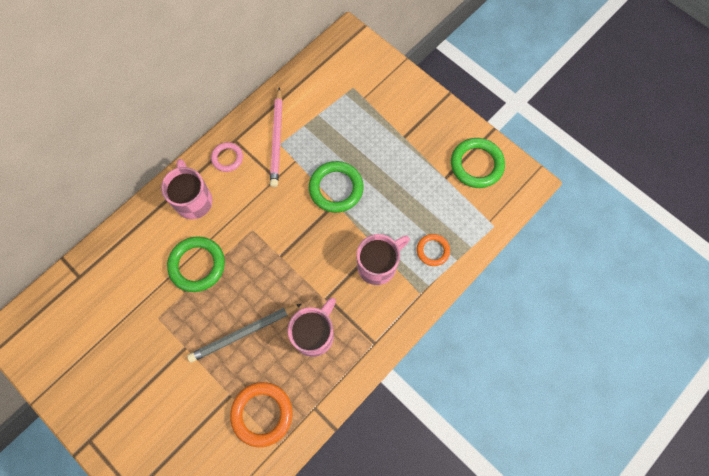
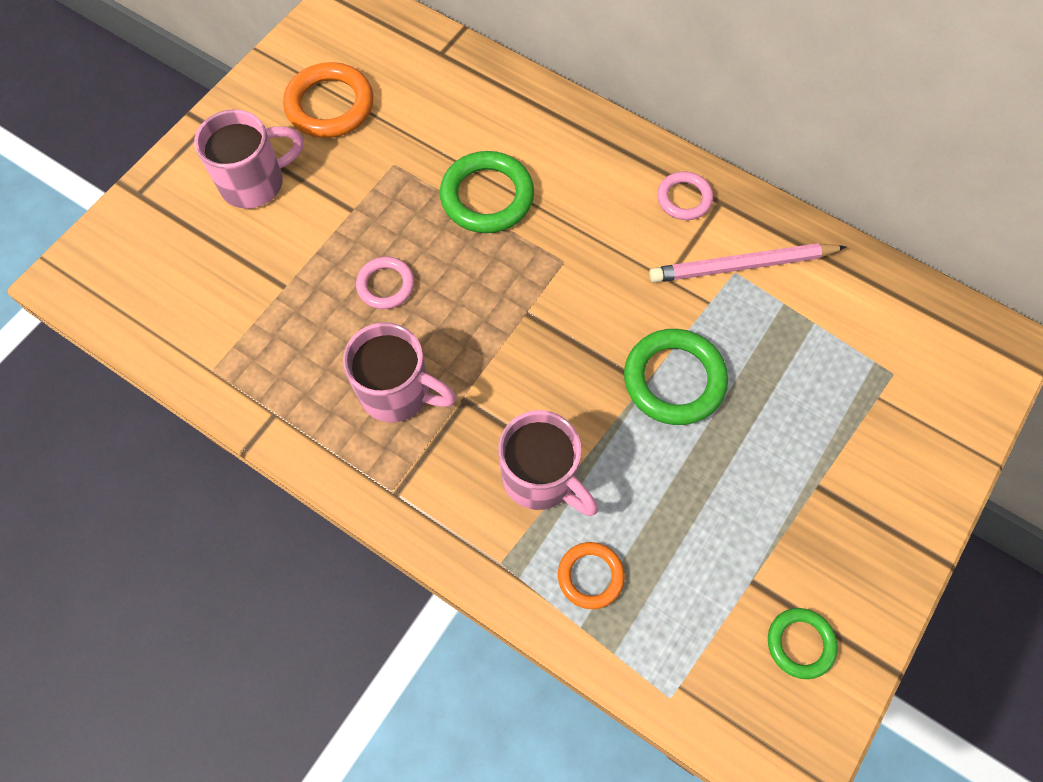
camera: 80 degrees right, 5 degrees down
pink mug [161,159,213,219] -> pink mug moved to [194,109,303,209]
grey pencil [187,304,301,363] -> pink ring [356,257,414,309]
orange ring [230,382,292,447] -> orange ring moved to [283,62,373,138]
green ring [451,138,505,188] -> green ring [768,608,838,679], size x0.59

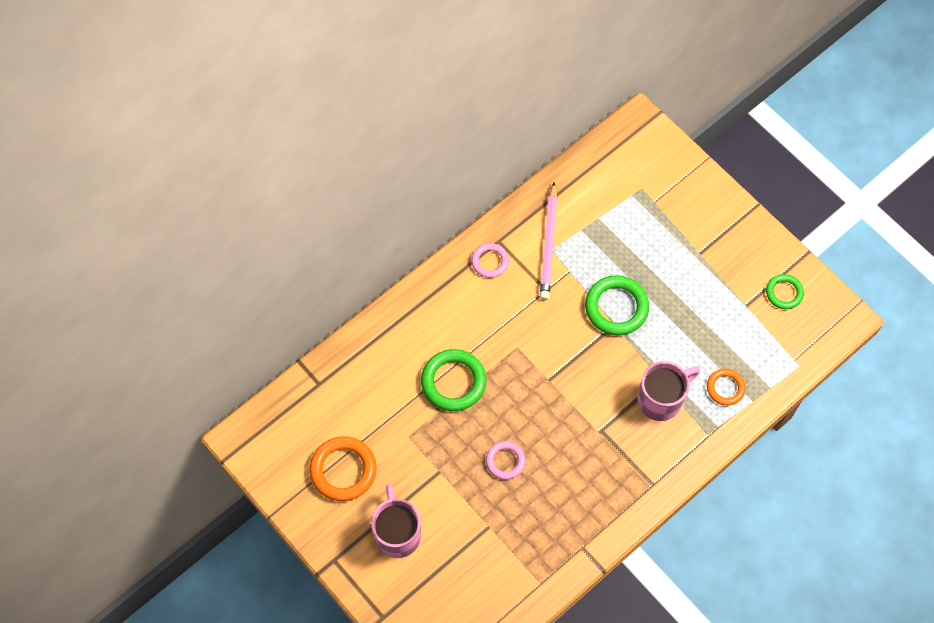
camera: 75 degrees left, 0 degrees up
pink mug [343,322,457,422] -> none

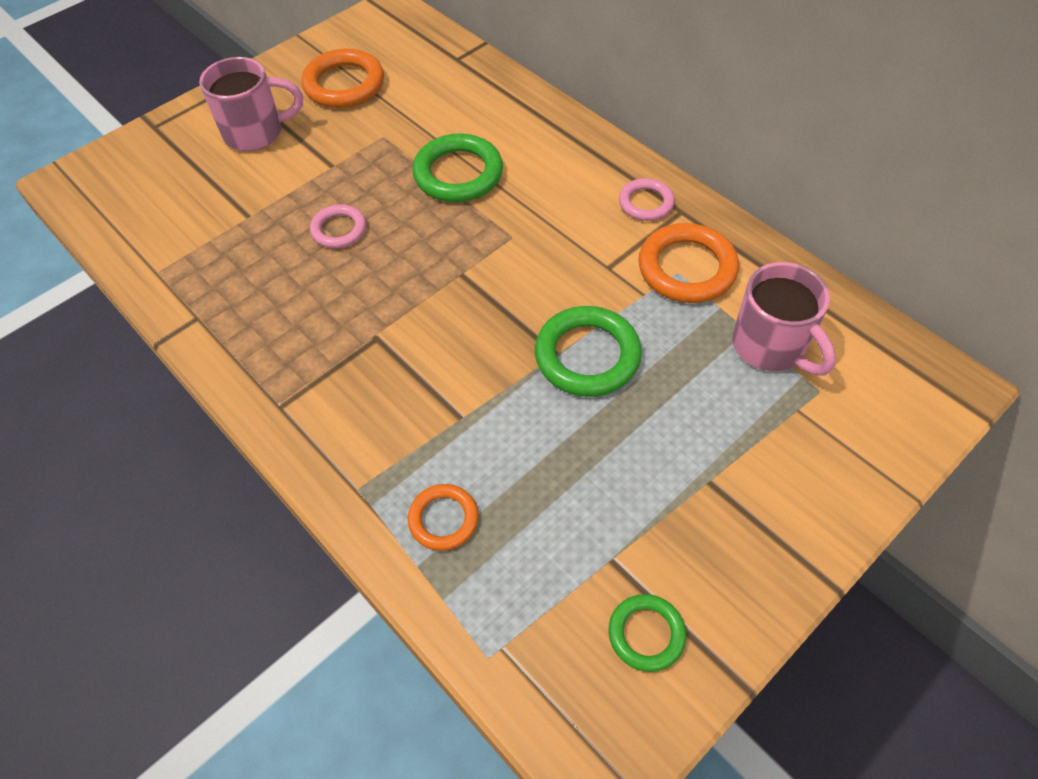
camera: 90 degrees right, 10 degrees down
pink pencil [540,182,557,300] -> orange ring [638,223,739,303]
pink mug [637,361,700,421] -> pink mug moved to [732,262,836,376]

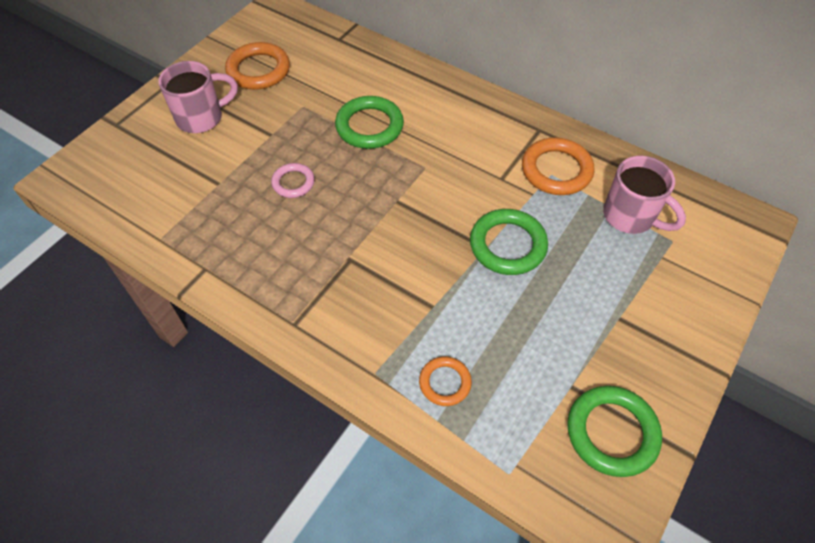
camera: 15 degrees left, 0 degrees up
green ring [608,594,686,672] -> green ring [567,386,662,477], size x1.69
pink ring [619,178,675,221] -> none

